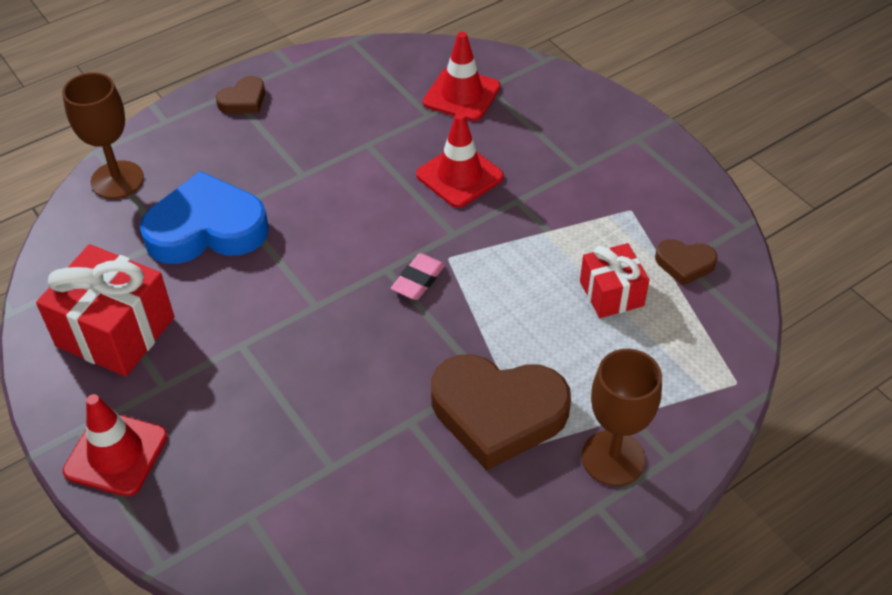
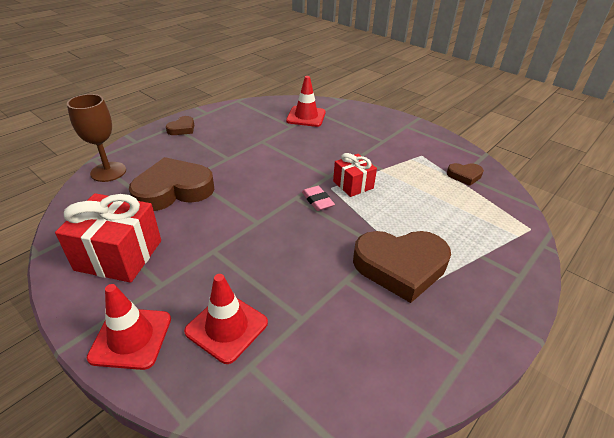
camera: 15 degrees left, 10 degrees down
blue heart [140,171,269,264] -> brown heart [129,157,214,211]
pink eraser [391,253,445,300] -> pink eraser turned 45 degrees counterclockwise [302,186,335,211]
red traffic cone [416,113,504,208] -> red traffic cone moved to [184,274,268,364]
red gift [580,243,649,318] -> red gift moved to [333,153,377,197]
brown goblet [581,349,662,486] -> none

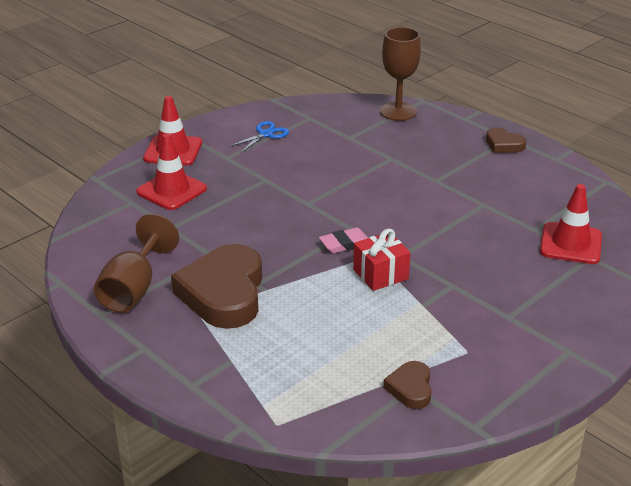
camera: 95 degrees right, 5 degrees down
red gift [55,193,161,283] -> blue scissors [229,121,289,153]
brown heart [129,157,214,211] -> none
none -> brown goblet [94,214,179,313]

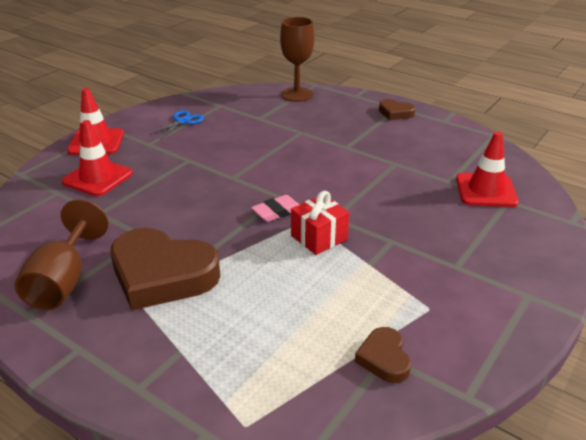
camera: 10 degrees left, 0 degrees up
brown heart [171,244,262,329] -> brown heart turned 60 degrees counterclockwise [111,228,220,310]

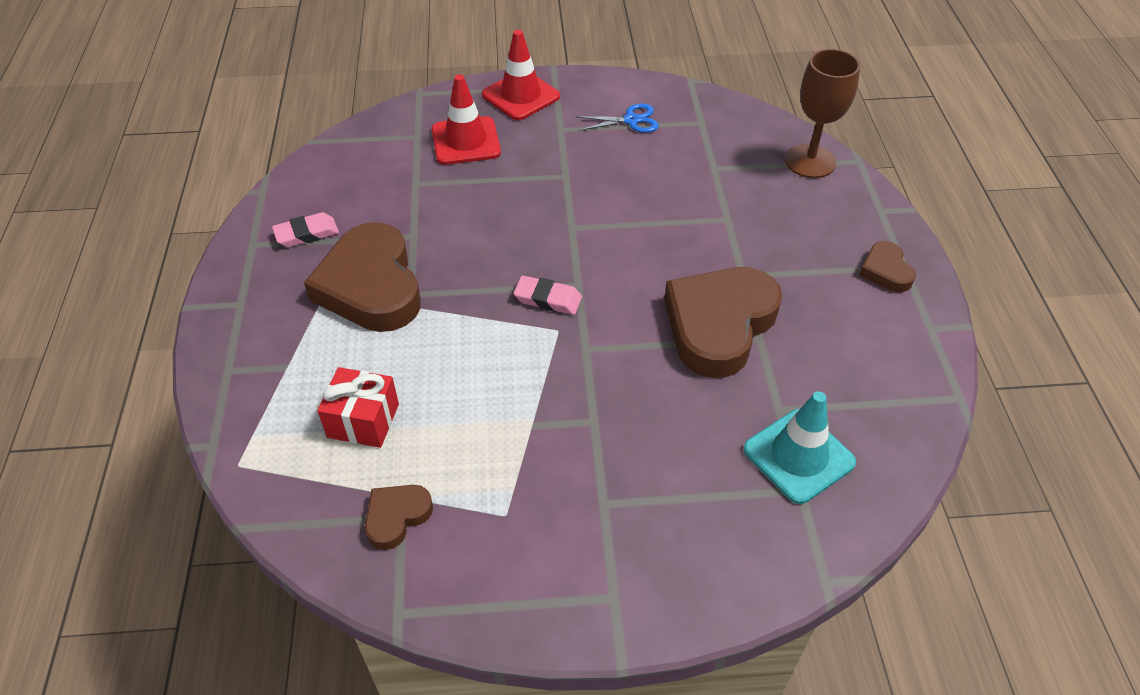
camera: 50 degrees right, 15 degrees up
brown goblet [15,199,109,310] -> pink eraser [272,212,339,247]
red gift [291,191,349,255] -> red gift moved to [317,367,399,448]
red traffic cone [456,132,519,207] -> turquoise traffic cone [743,391,856,504]
none -> brown heart [664,267,782,378]

